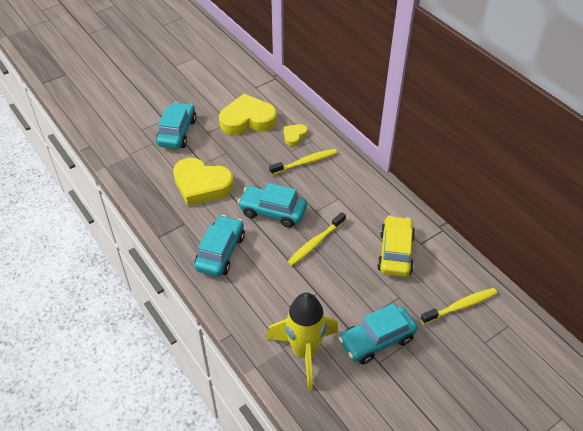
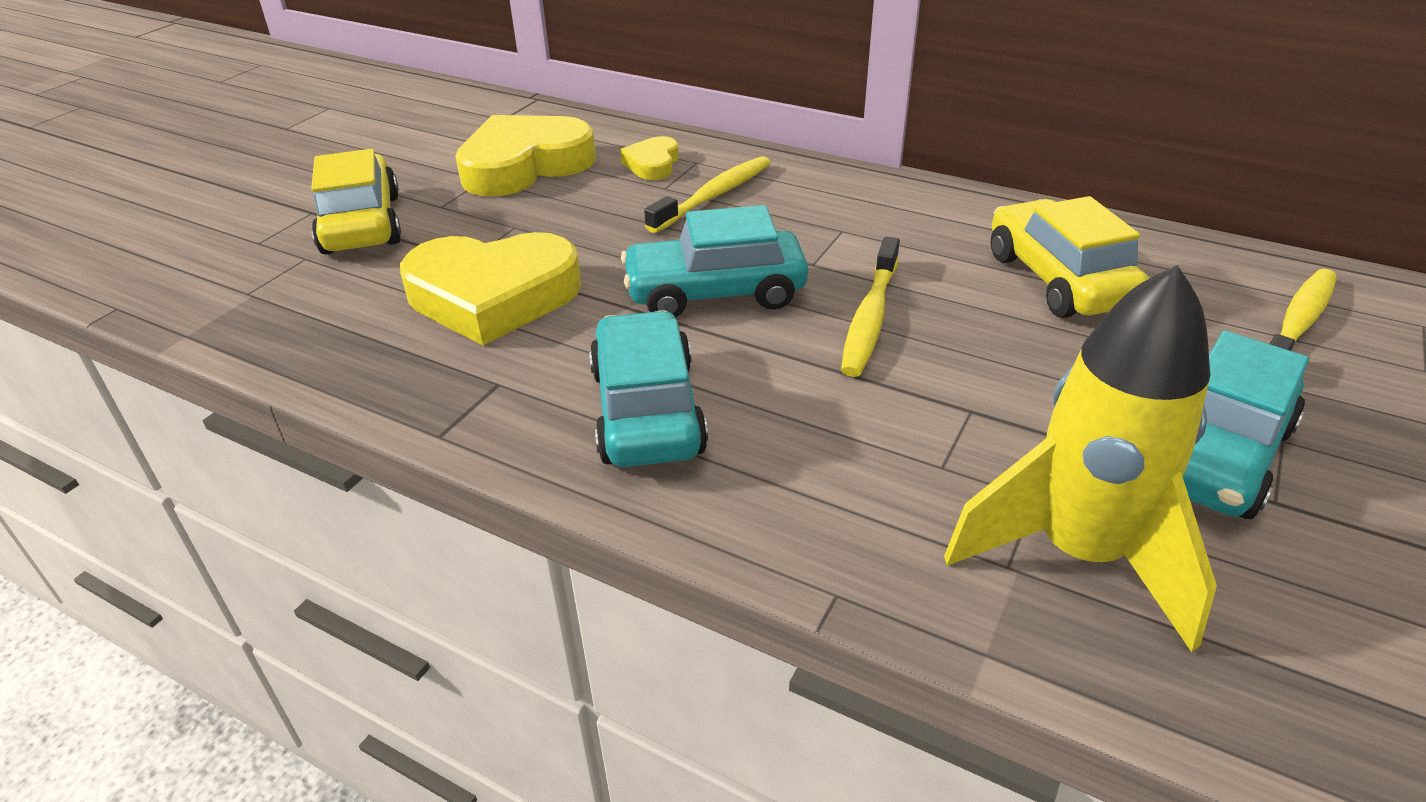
camera: 25 degrees left, 10 degrees down
turquoise car [156,102,197,149] -> yellow car [311,149,401,255]

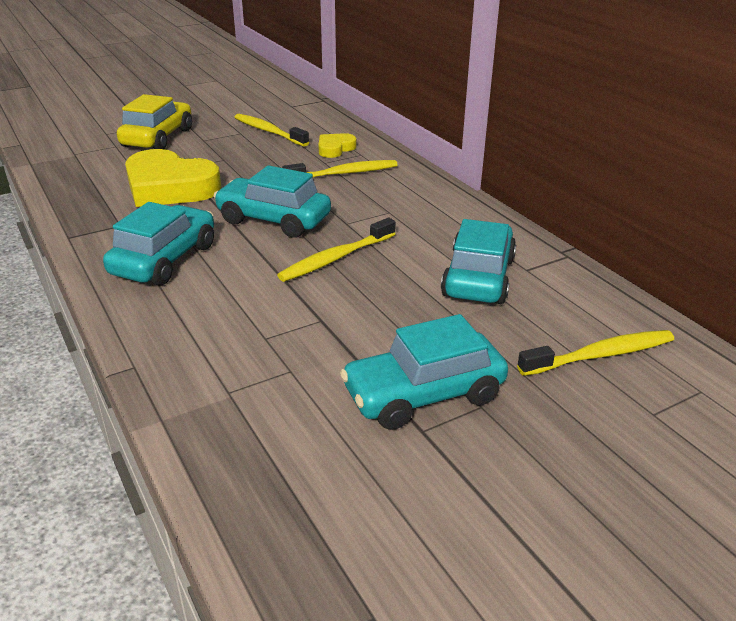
camera: 30 degrees right, 5 degrees down
yellow heart [455,115,596,197] -> yellow toothbrush [234,114,309,147]
yellow rocket [944,265,1217,652] -> none
yellow car [991,196,1149,318] -> turquoise car [441,219,516,304]

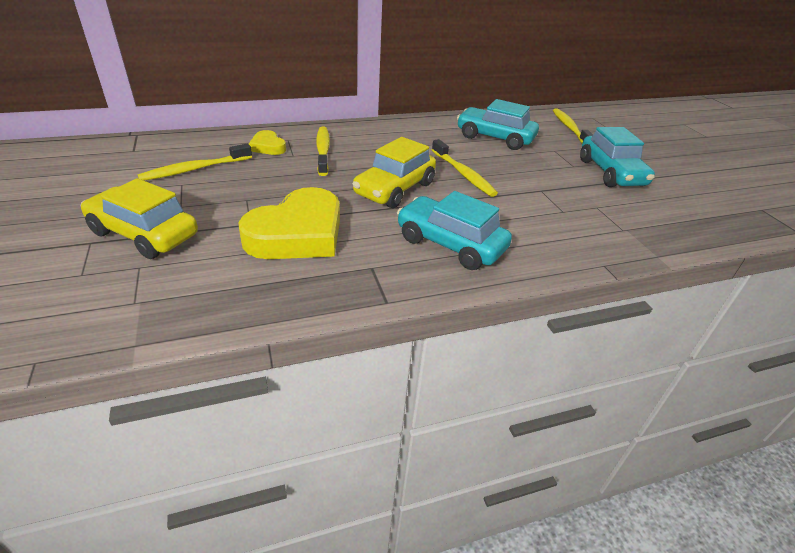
camera: 80 degrees left, 5 degrees up
turquoise car [213,165,331,238] -> yellow car [352,137,436,208]

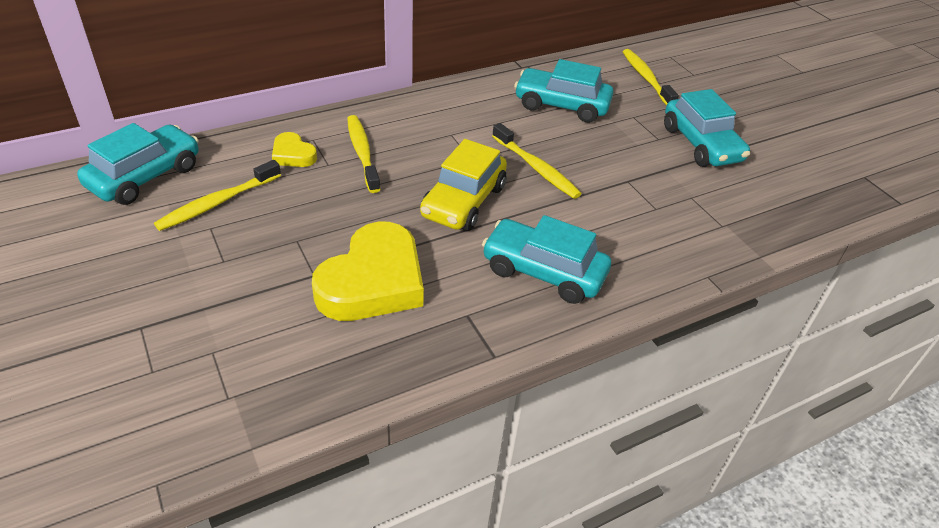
camera: 10 degrees left, 5 degrees up
yellow car [80,178,198,259] -> none
none -> turquoise car [77,123,199,205]

